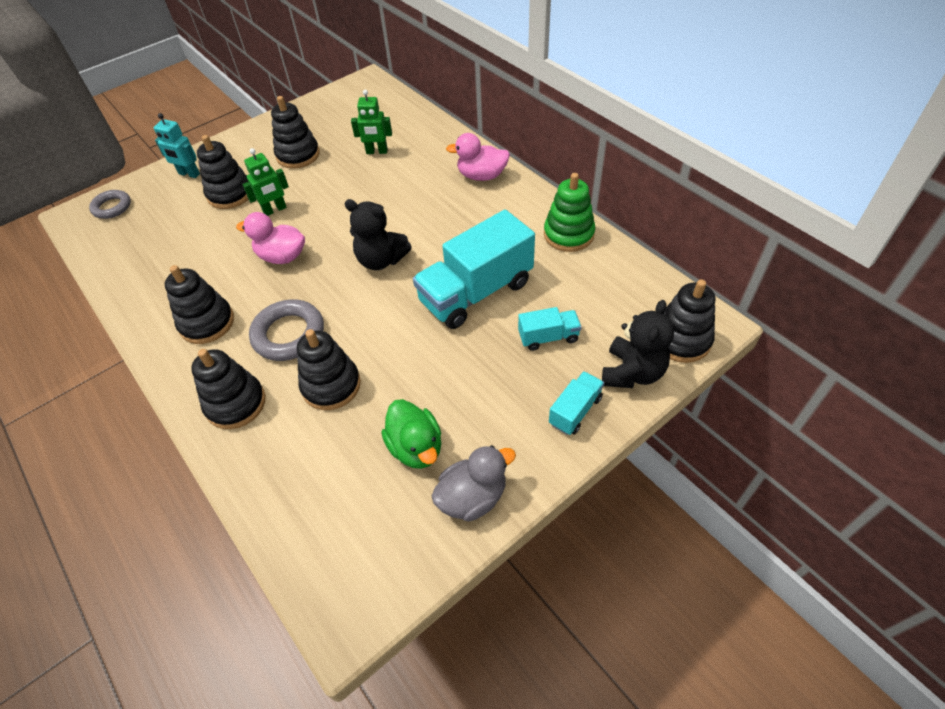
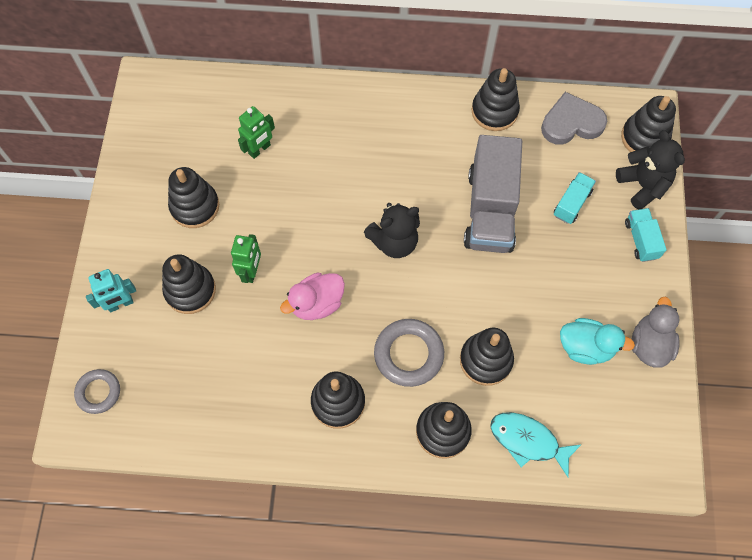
camera: 50 degrees left, 15 degrees up
green duck [381,399,441,469] -> turquoise duck [560,318,635,365]
turquoise truck [413,210,535,329] -> grey truck [464,135,522,253]
pink duck [446,133,510,181] -> none
green stacking toy [544,173,595,252] -> black stacking toy [472,68,520,131]
none -> turquoise fish [490,412,582,478]
none -> grey heart [541,92,607,145]

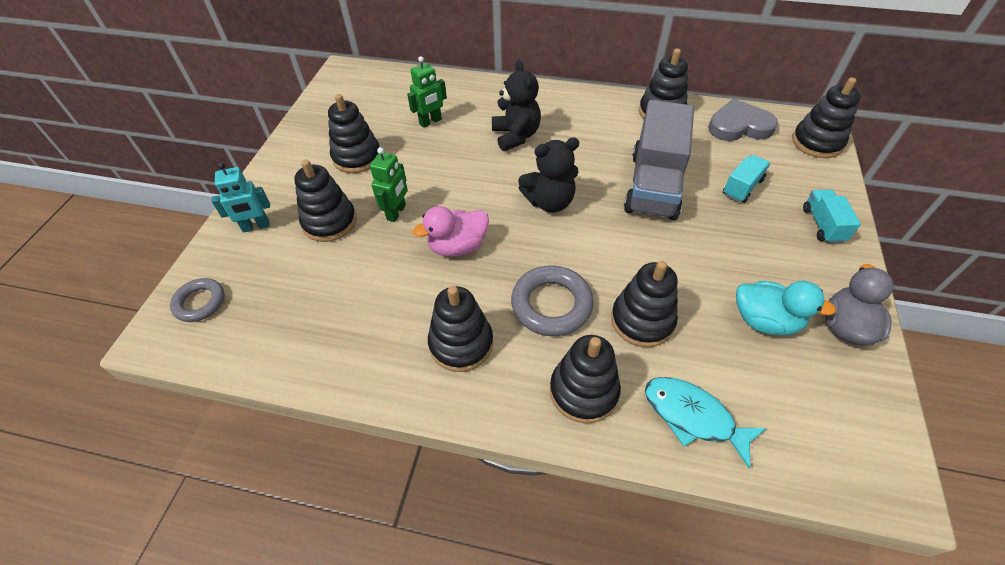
camera: 10 degrees right, 15 degrees down
black teddy bear [616,130,685,210] -> black teddy bear moved to [492,60,541,151]

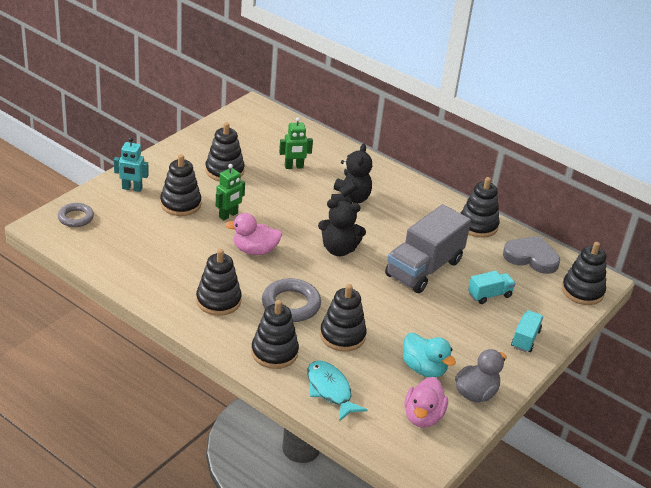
camera: 20 degrees right, 15 degrees down
none -> pink duck [405,377,448,428]

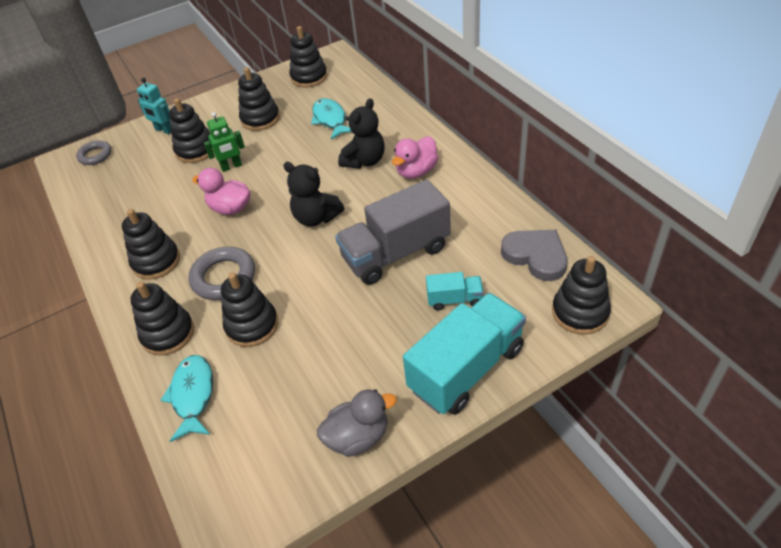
camera: 30 degrees right, 10 degrees up
green robot [279,117,313,169] -> turquoise fish [311,98,352,140]
turquoise duck [403,333,456,377] -> none
pink duck [405,377,448,428] -> pink duck moved to [392,136,438,179]
black stacking toy [461,177,500,238] -> black stacking toy moved to [289,26,327,88]
turquoise truck [511,310,543,352] -> turquoise truck [403,293,526,415], size x2.09

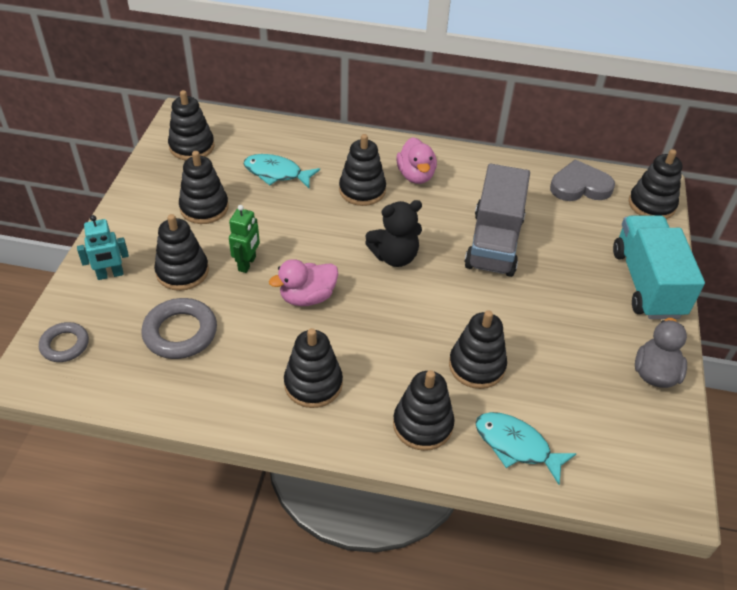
camera: 55 degrees left, 0 degrees up
grey ring [189,247,255,300] -> grey ring moved to [141,298,217,359]
black teddy bear [338,98,385,169] -> black stacking toy [339,134,386,206]
turquoise truck [426,272,484,311] -> none

